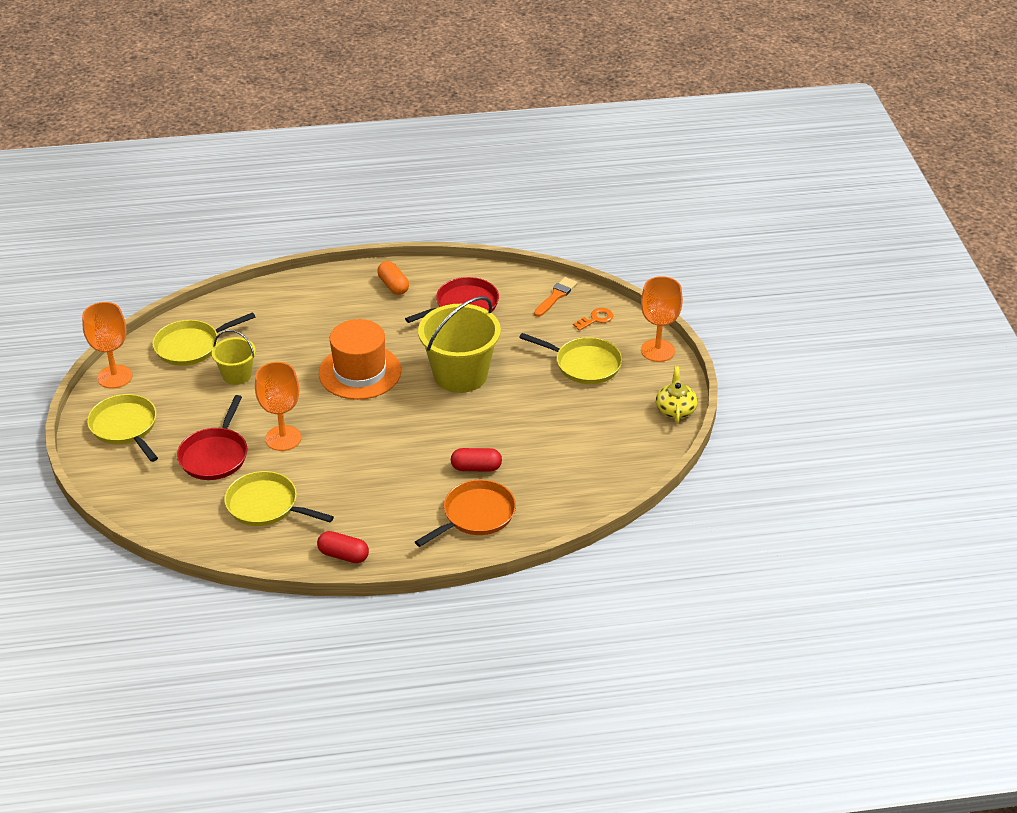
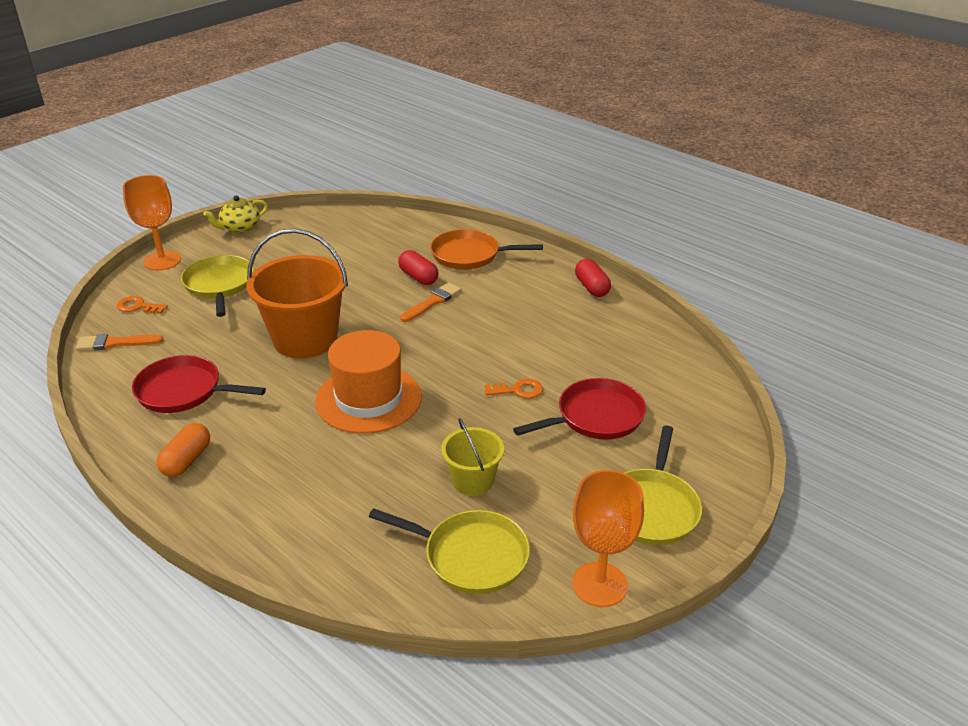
camera: 130 degrees left, 5 degrees down
yellow pan [224,471,334,526] -> none
orange goblet [255,362,301,451] -> orange key [485,379,543,399]
yellow bucket [418,296,501,393] -> orange bucket [246,229,348,358]
none -> orange brush [401,282,462,322]

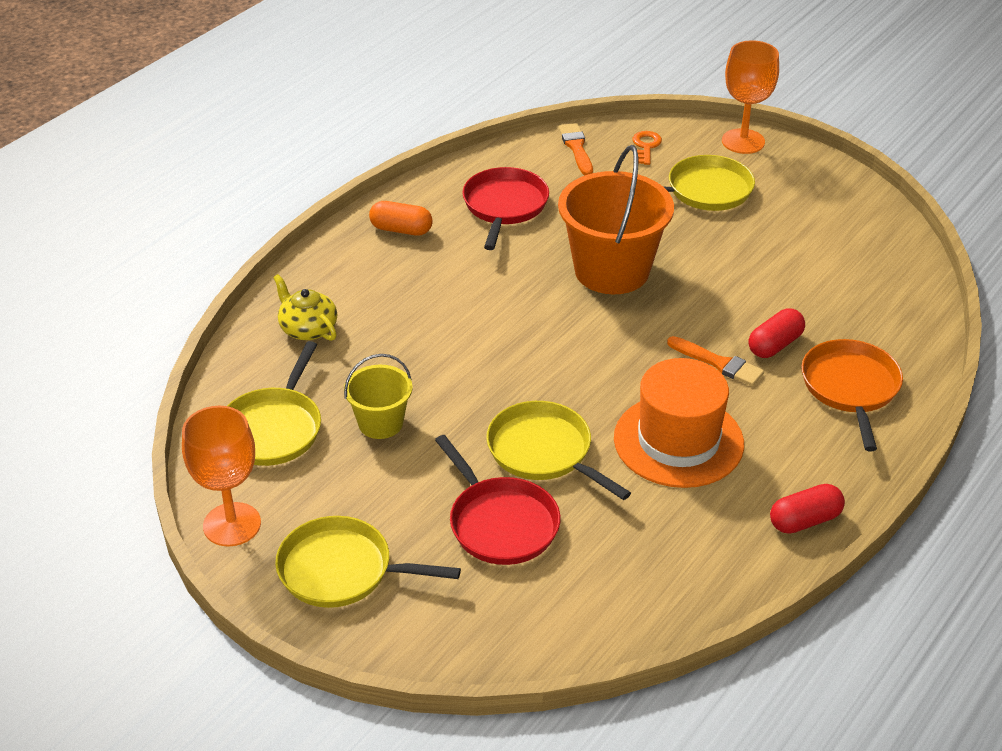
camera: 85 degrees right, 5 degrees up
yellow teapot [203,195,268,233] -> yellow teapot moved to [273,274,337,341]
orange hat [315,330,422,434] -> orange hat moved to [614,358,744,488]
orange key [485,379,543,399] -> yellow pan [486,401,631,500]

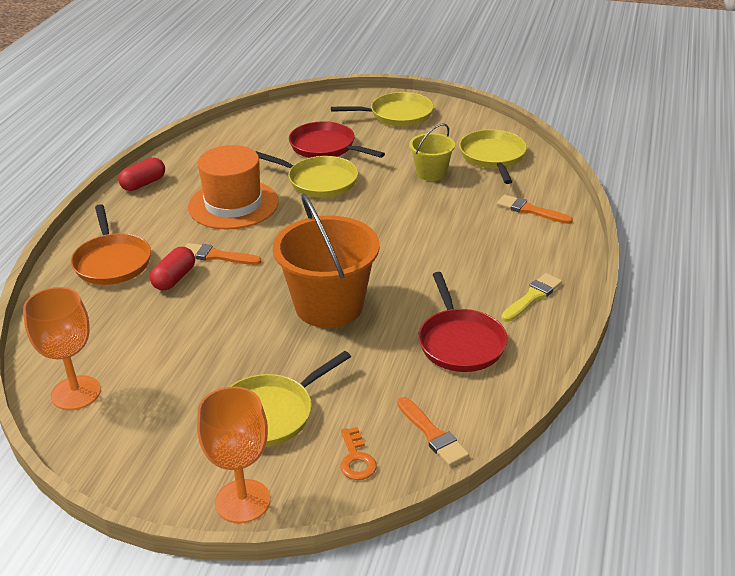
camera: 160 degrees right, 5 degrees down
orange goblet [182,406,261,547] -> orange goblet moved to [23,287,101,410]
yellow teapot [273,274,337,341] -> orange brush [497,195,573,224]
orange capsule [369,201,433,236] -> yellow brush [501,273,562,322]

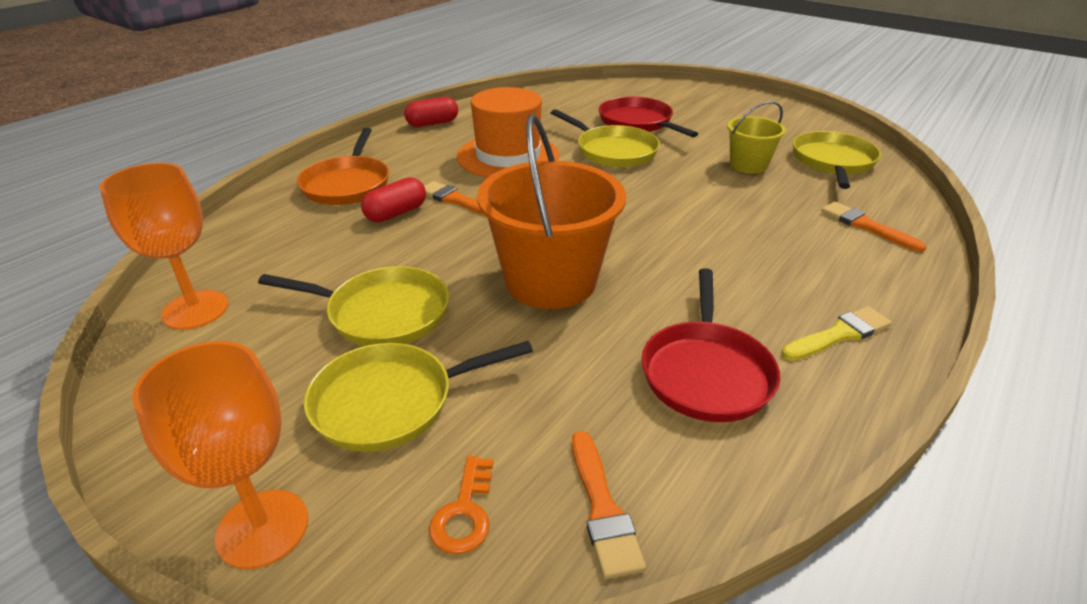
camera: 20 degrees right, 0 degrees up
yellow pan [331,92,434,127] -> yellow pan moved to [258,266,449,346]

